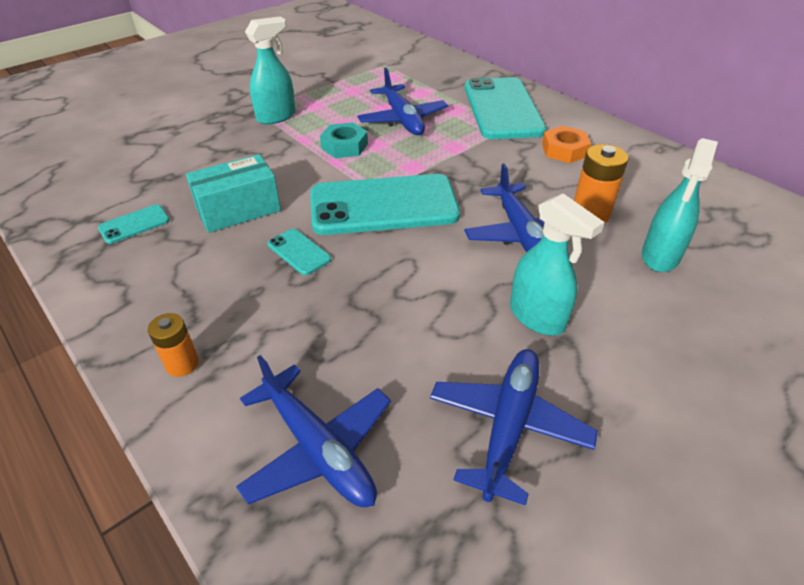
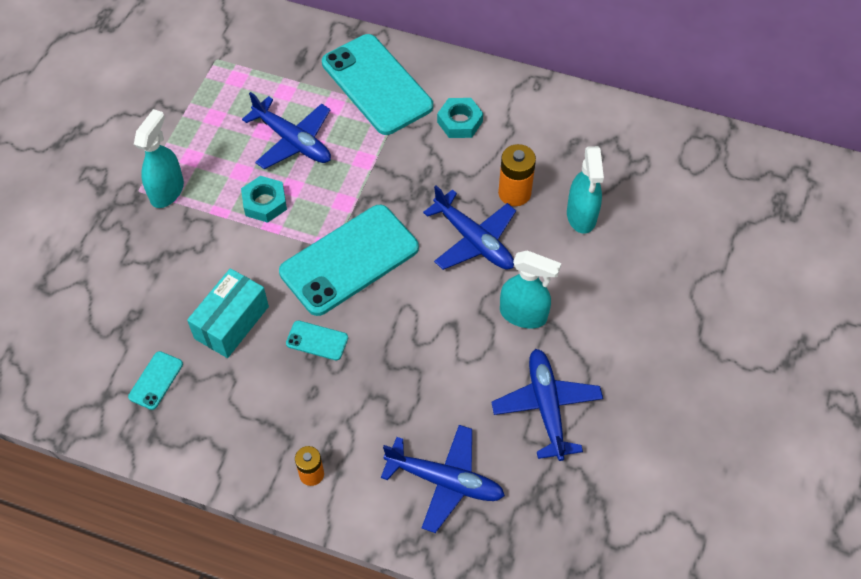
camera: 30 degrees left, 15 degrees up
orange nut [542,126,591,163] -> turquoise nut [437,98,483,138]

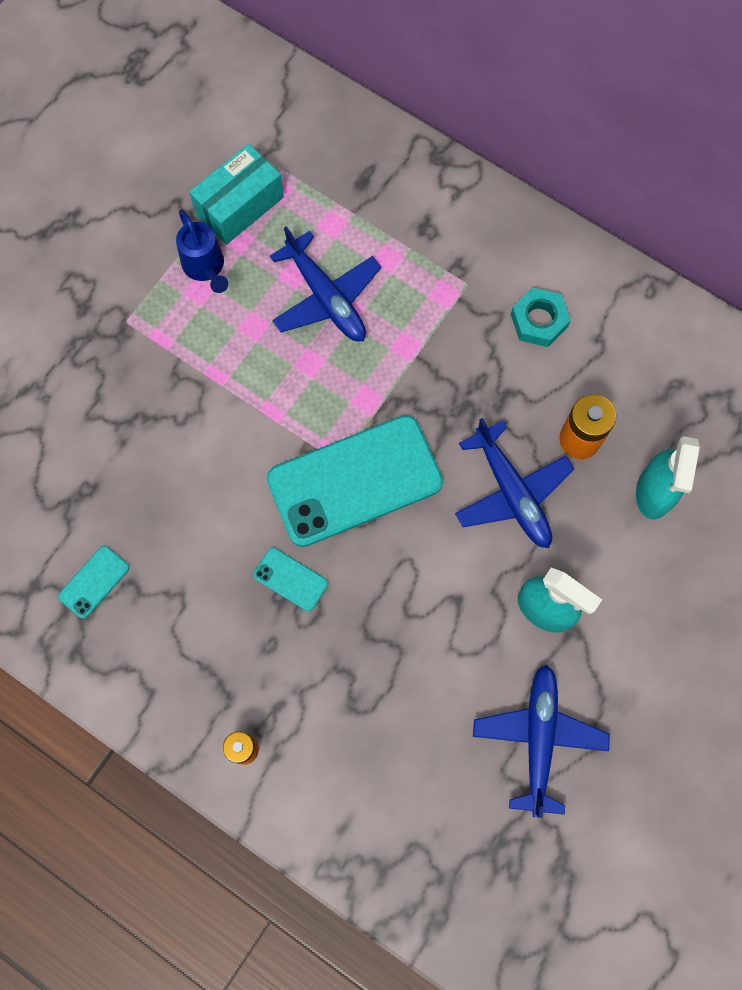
camera: 15 degrees right, 15 degrees up
turquoise spray bottle [134,109,184,208] -> none
turquoise box [187,268,269,358] -> turquoise box moved to [189,144,284,245]
turquoise nut [241,176,287,223] -> none
turquoise phone [322,34,433,135] -> none
blue plane [381,425,505,533] -> none
none -> blue watering can [176,209,228,293]

